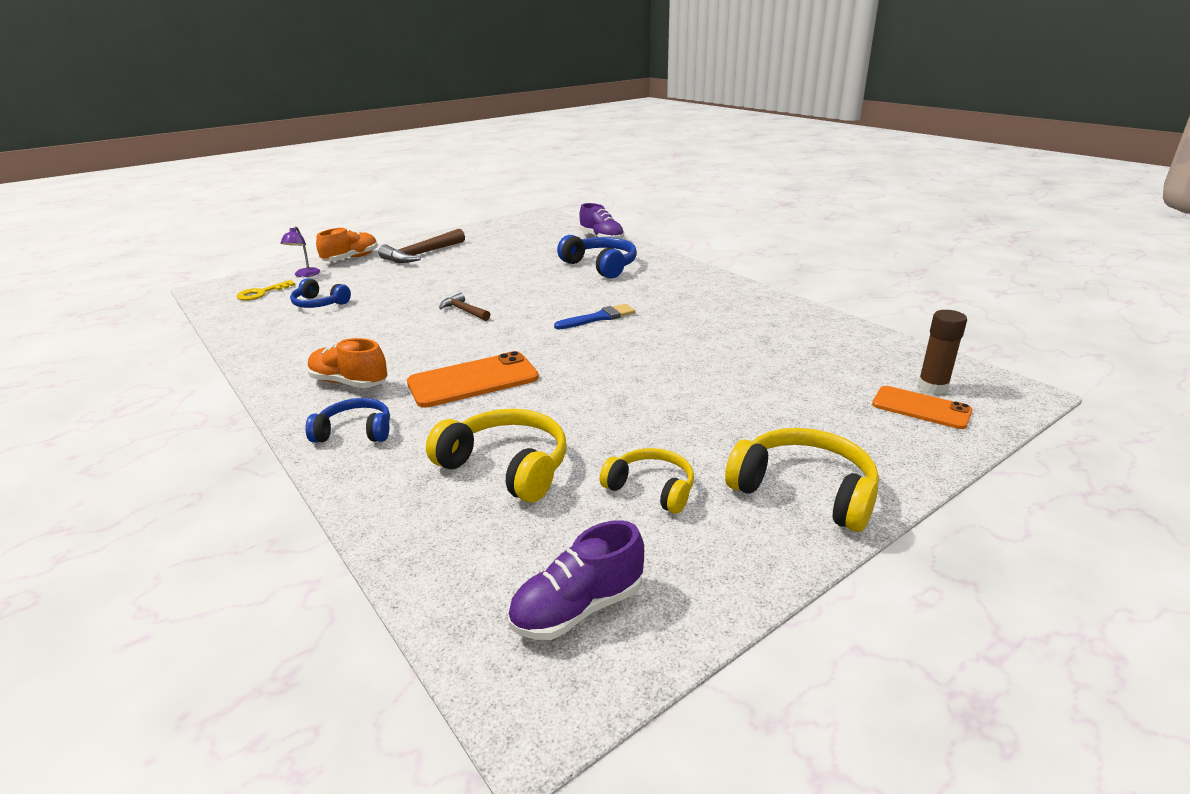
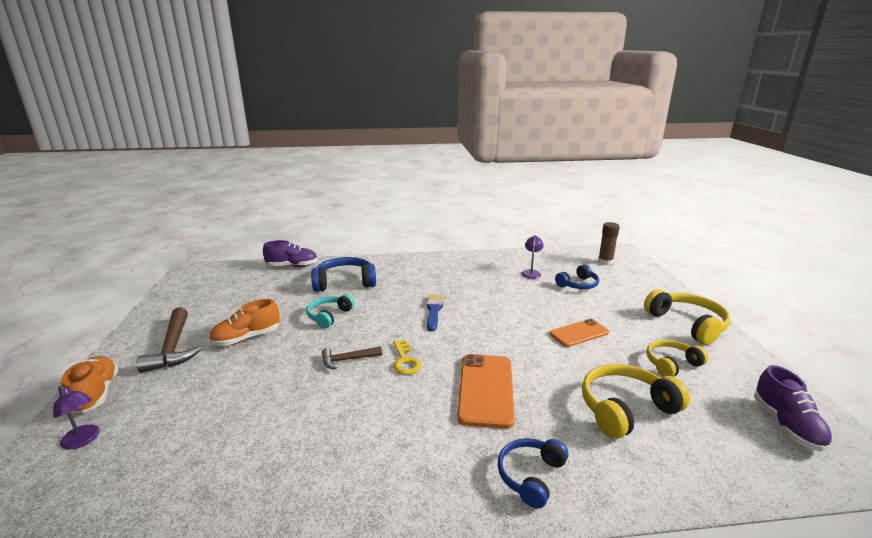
camera: 60 degrees left, 5 degrees down
yellow key [237,280,295,301] -> yellow key moved to [393,340,422,375]
blue headphones [290,278,351,308] -> blue headphones moved to [555,264,599,289]
orange shoe [307,338,388,388] -> orange shoe moved to [209,299,280,346]
yellow headphones [725,428,879,532] -> yellow headphones turned 90 degrees clockwise [644,289,730,345]
orange phone [872,386,973,429] -> orange phone moved to [549,319,609,347]
none -> turquoise headphones [307,294,355,328]
none -> purple lamp [522,235,544,279]

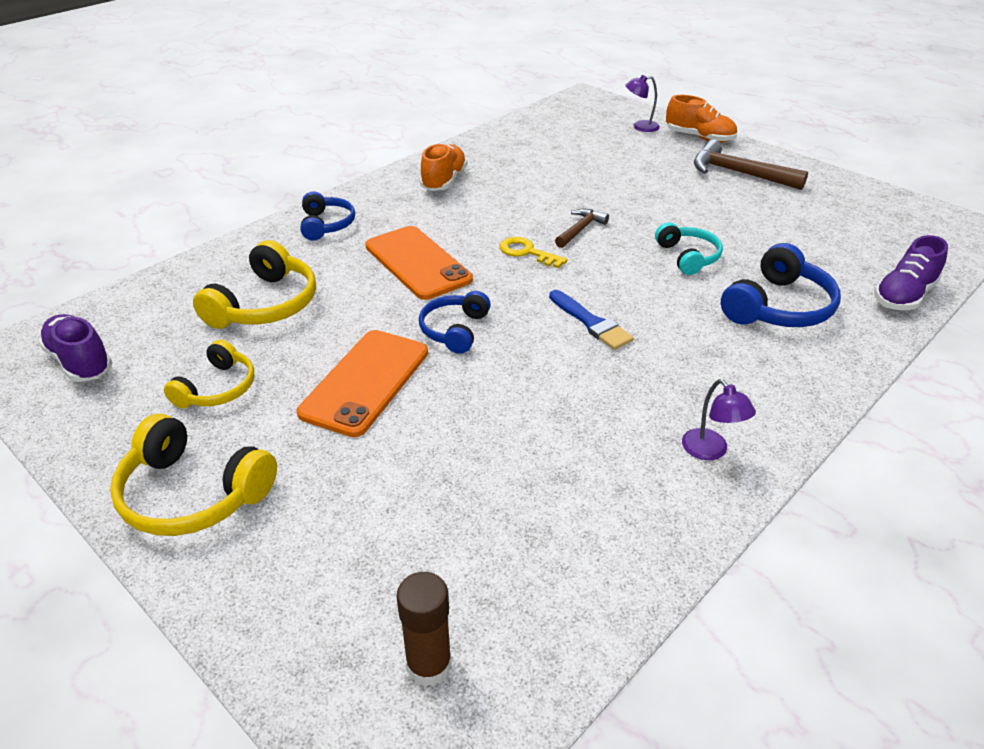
camera: 140 degrees right, 15 degrees up
orange shoe [209,299,280,346] -> orange shoe moved to [420,143,467,191]
purple lamp [522,235,544,279] -> purple lamp moved to [682,379,756,460]
orange phone [549,319,609,347] -> orange phone [297,330,428,437], size x1.54
blue headphones [555,264,599,289] -> blue headphones moved to [419,291,491,354]

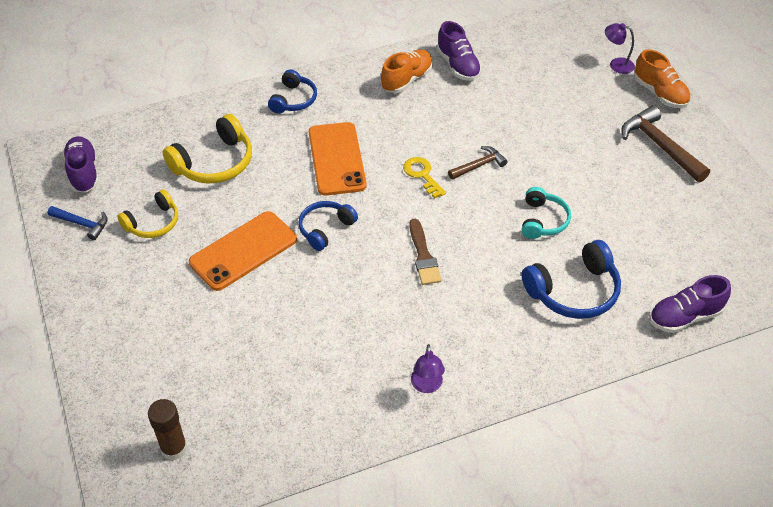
camera: 25 degrees right, 10 degrees up
yellow headphones [110,414,277,536] -> none
blue brush [549,290,634,350] -> brown brush [409,219,442,285]
none -> blue hammer [47,206,108,240]
none -> purple shoe [437,21,482,81]

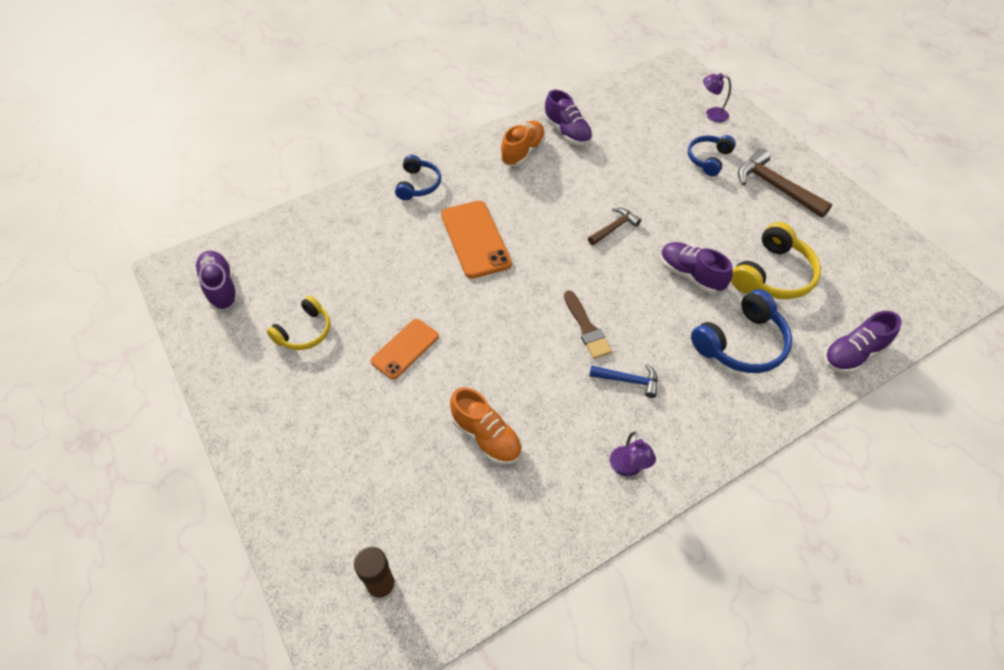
camera: 10 degrees left, 5 degrees up
blue hammer [47,206,108,240] -> blue hammer moved to [589,364,658,398]
yellow headphones [162,114,252,184] -> yellow headphones moved to [731,222,821,299]
orange phone [189,211,297,291] -> orange phone [370,319,439,379], size x0.65
blue headphones [298,201,358,251] -> blue headphones moved to [688,135,736,176]
yellow key [403,157,446,199] -> none
turquoise headphones [522,187,571,239] -> purple shoe [660,242,733,294]
orange shoe [634,49,691,108] -> orange shoe moved to [450,387,522,465]

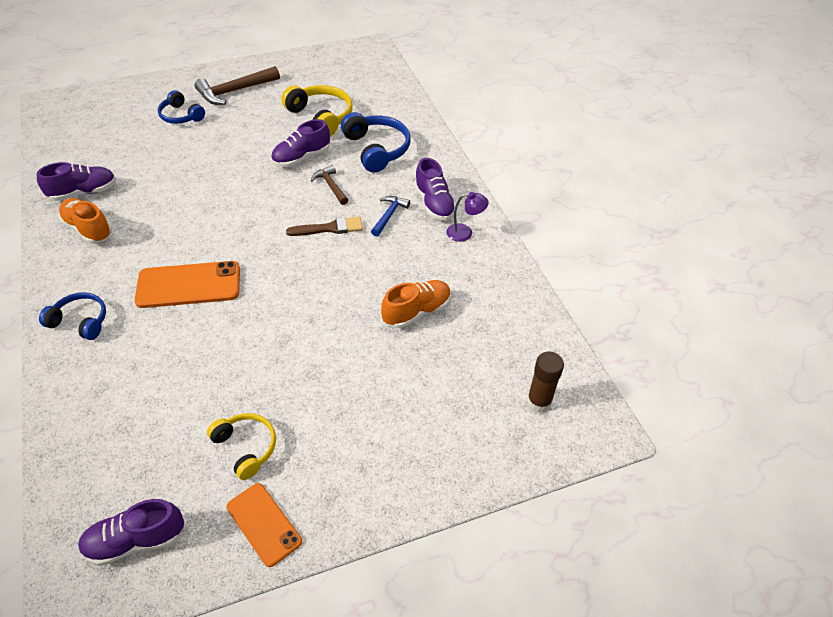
camera: 80 degrees left, 5 degrees down
orange phone [370,319,439,379] -> orange phone moved to [226,483,302,567]
brown hammer [588,208,641,245] -> brown hammer moved to [311,165,348,205]
purple lamp [703,73,731,122] -> none
purple shoe [824,311,902,374] -> purple shoe moved to [415,158,456,220]

